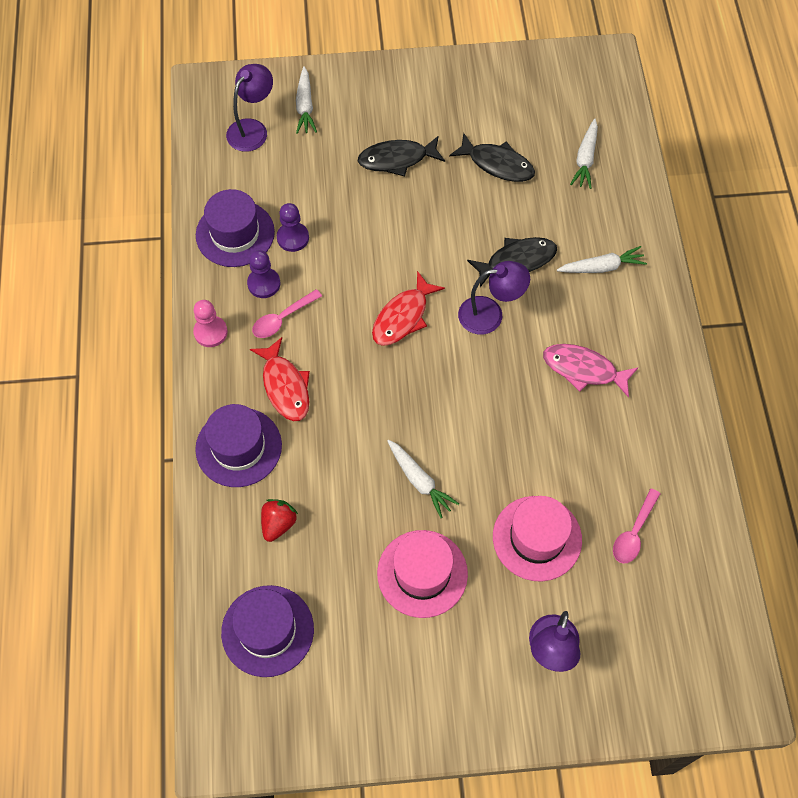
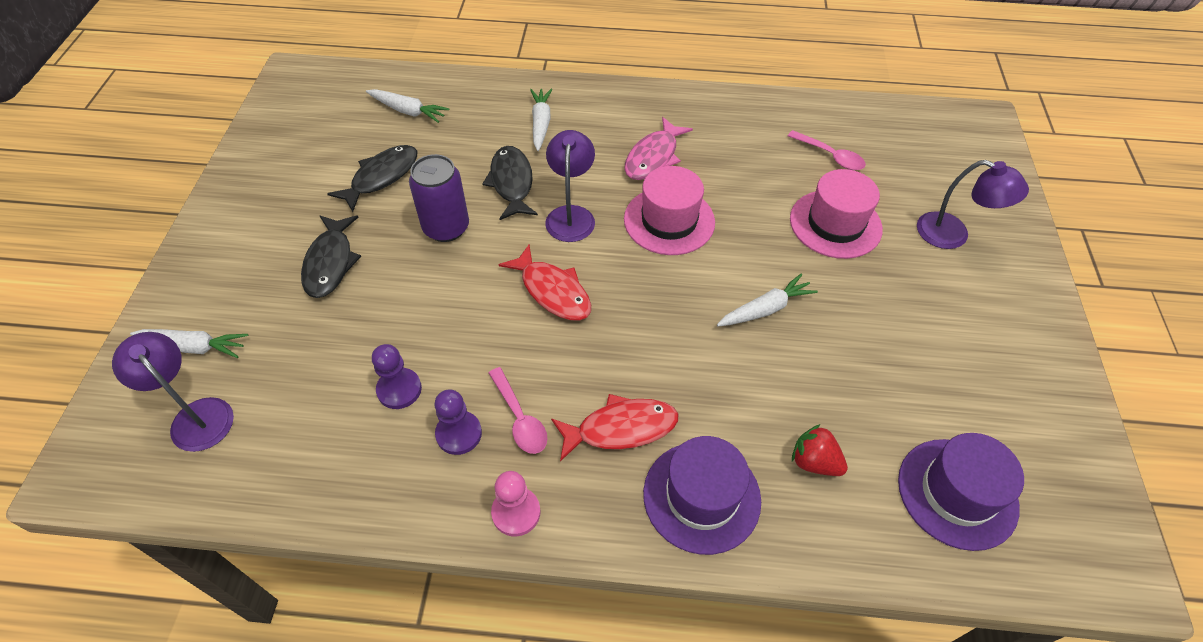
camera: 80 degrees left, 10 degrees down
purple hat [196,189,275,267] -> none
pink hat [377,530,468,618] -> pink hat moved to [624,166,715,255]
none -> purple can [409,154,469,242]

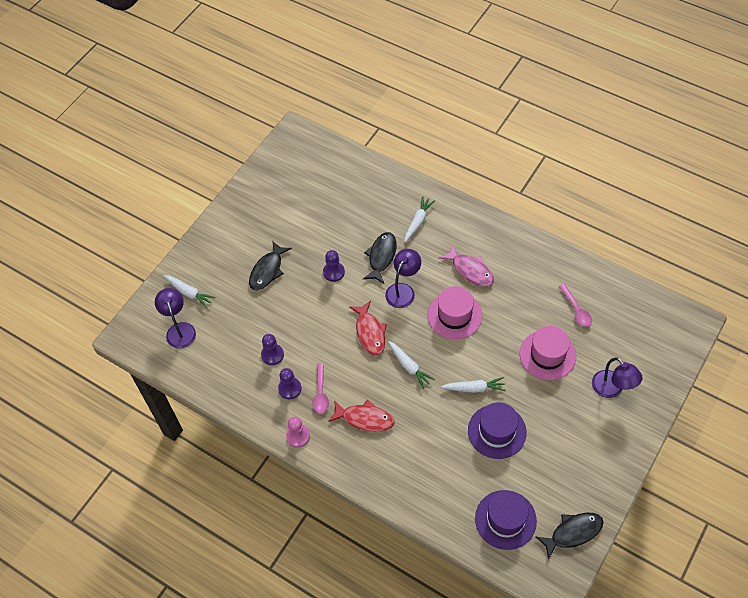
camera: 30 degrees right, 5 degrees up
black fish [327,145,417,212] -> black fish moved to [536,513,604,560]
white carrot [366,89,449,123] -> white carrot moved to [388,341,435,389]
purple can [409,154,469,242] -> purple pawn [323,250,345,282]
pink fish [624,117,693,180] -> pink fish turned 105 degrees counterclockwise [439,245,494,286]
purple hat [643,436,761,555] -> purple hat moved to [468,402,527,459]
red strawberry [792,424,848,476] -> none

